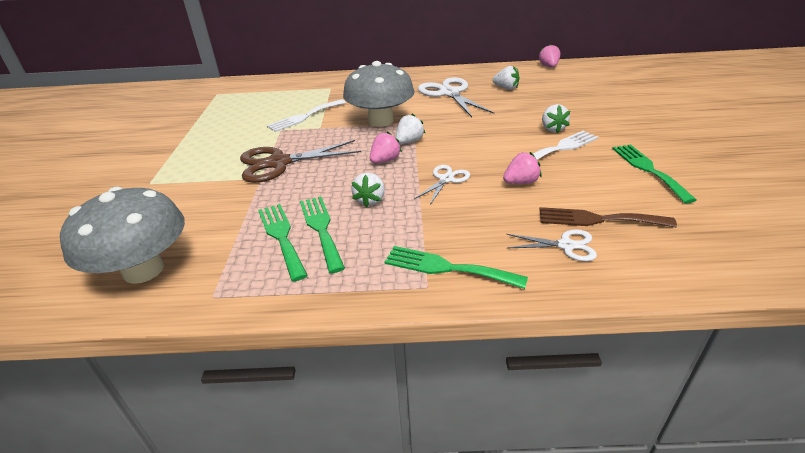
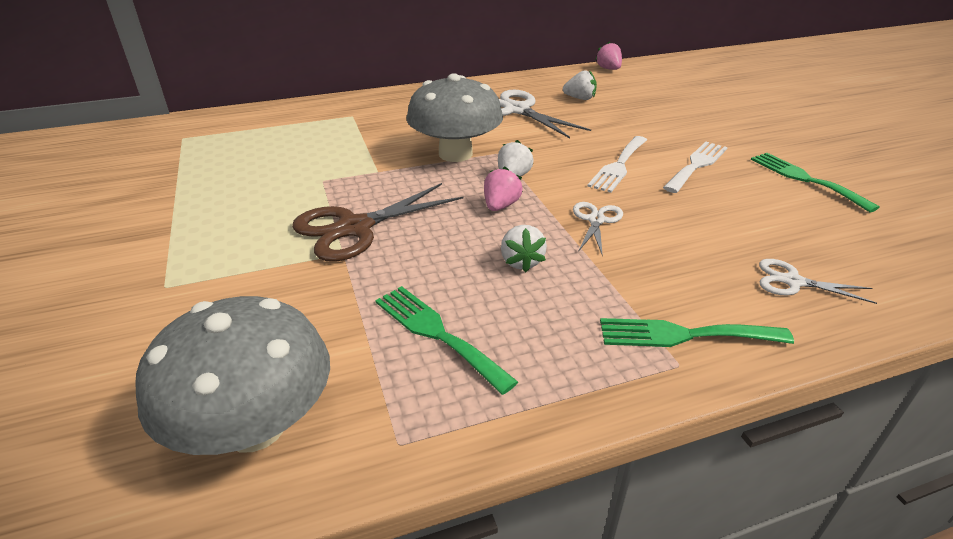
camera: 20 degrees left, 0 degrees up
white fork [267,99,346,132] -> white fork moved to [587,136,647,193]
green fork [300,197,345,273] -> none
pink strawberry [503,152,542,184] -> none
white scissors [506,229,597,261] -> white scissors turned 150 degrees counterclockwise [759,259,877,304]
brown fork [540,207,677,227] -> none
white strawberry [542,104,570,133] -> none

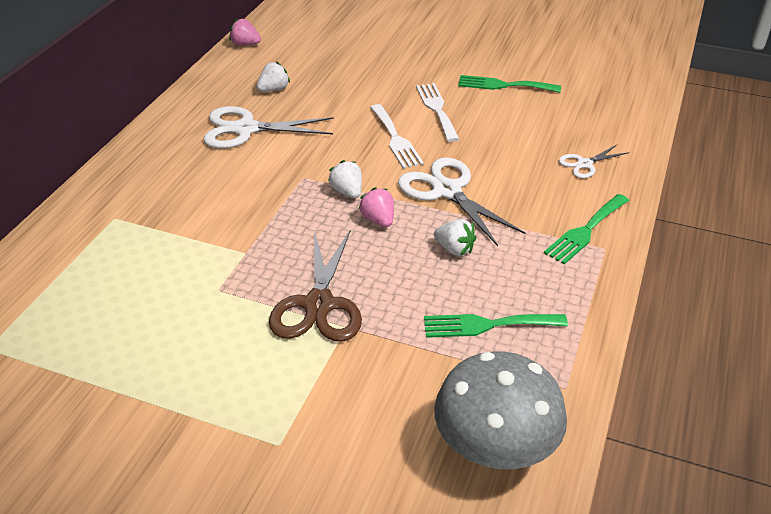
camera: 50 degrees left, 5 degrees up
grey mushroom [406,73,503,162] -> none
white scissors [573,202,623,257] -> white scissors [398,157,525,246], size x1.85

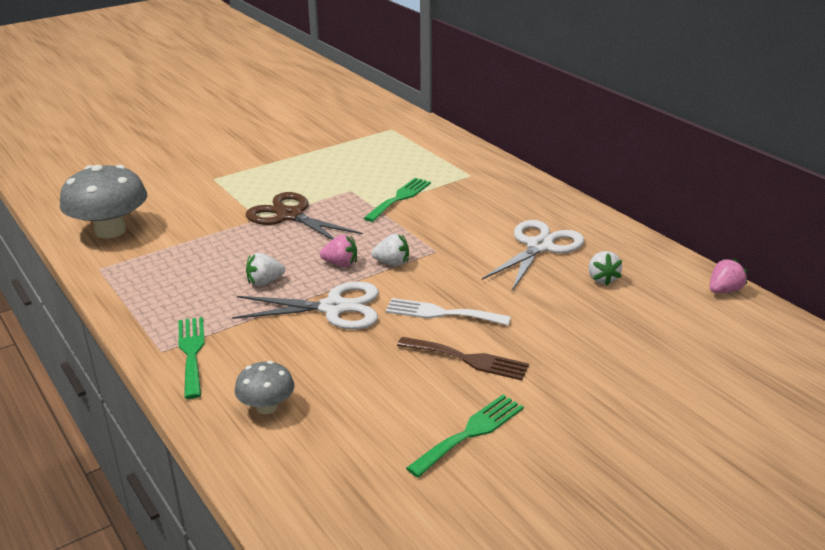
camera: 125 degrees right, 10 degrees down
white fork [416,83,459,142] -> brown fork [397,337,529,380]
green fork [424,314,568,338] -> green fork moved to [364,178,431,222]
white scissors [558,145,629,178] -> grey mushroom [235,361,294,414]

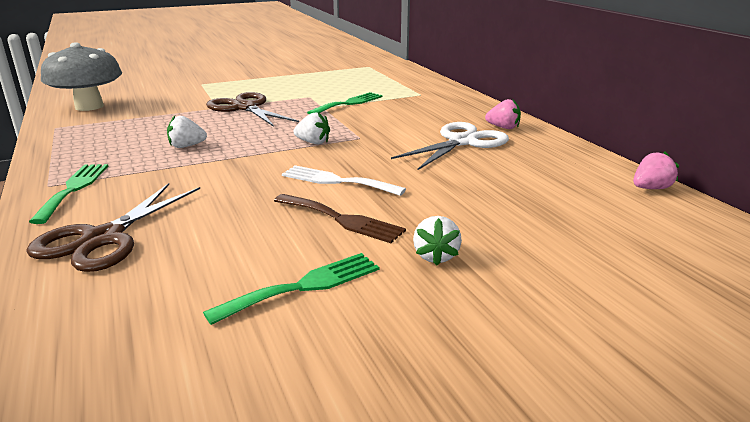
camera: 10 degrees right, 5 degrees down
white scissors [232,282,379,330] -> none
grey mushroom [235,361,294,414] -> brown scissors [26,183,200,272]
pink strawberry [320,235,357,267] -> pink strawberry moved to [485,99,521,129]
white strawberry [588,251,622,286] -> white strawberry moved to [413,216,462,266]

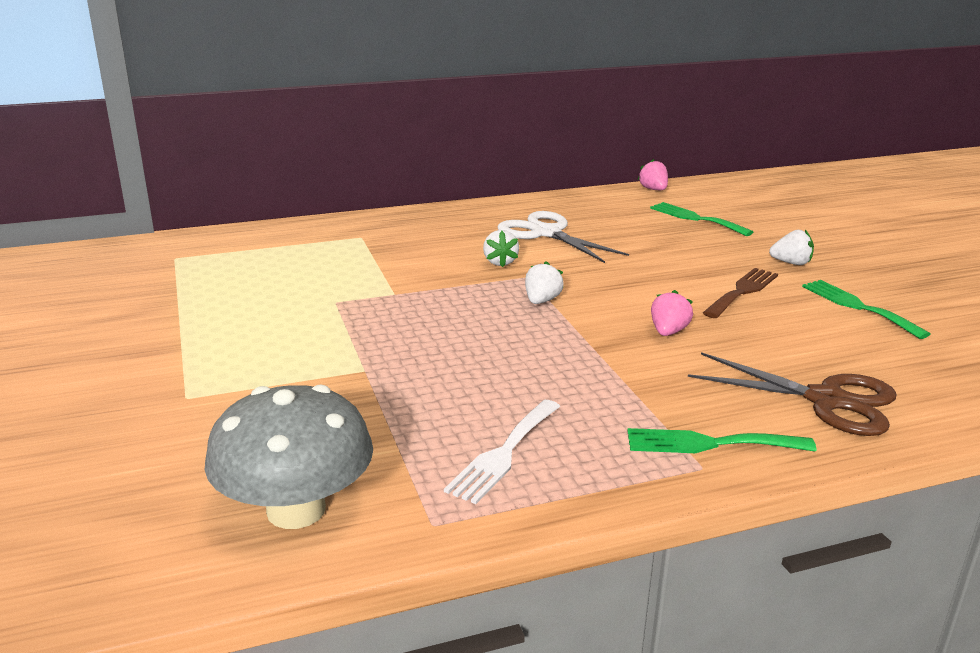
camera: 85 degrees left, 0 degrees up
white strawberry [167,116,207,148] -> white strawberry moved to [483,230,519,267]
brown scissors [206,92,299,127] -> none
white fork [282,165,406,196] -> white fork moved to [444,400,560,504]
green fork [307,92,383,114] -> green fork moved to [650,202,753,236]
pink strawberry [485,99,521,129] -> pink strawberry moved to [651,290,693,336]

